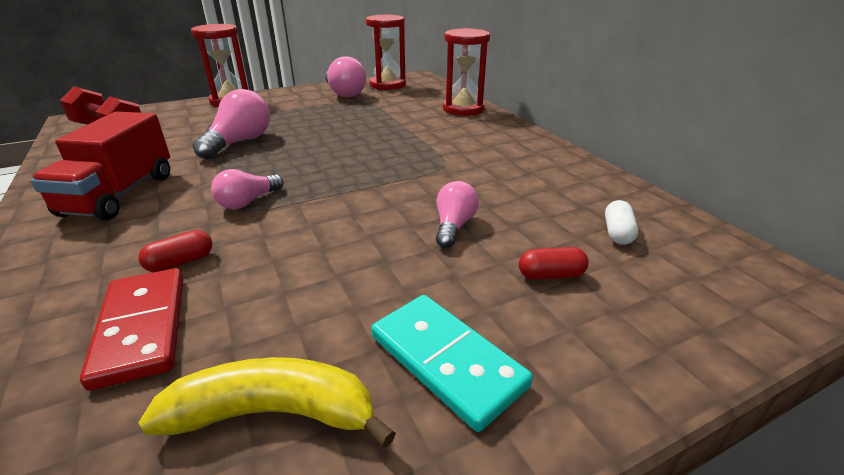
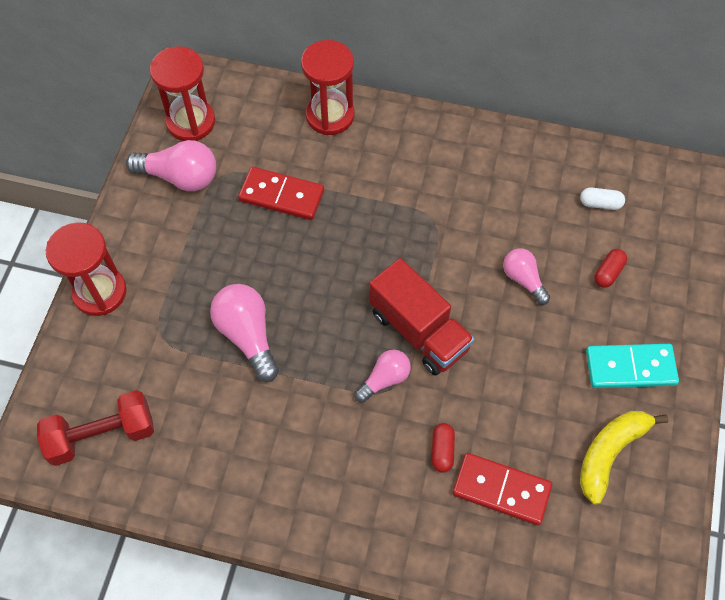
camera: 50 degrees left, 30 degrees up
red truck [30,112,170,220] -> red truck moved to [369,258,474,375]
pink light bulb [211,169,284,209] -> pink light bulb turned 120 degrees counterclockwise [354,350,411,403]
white capsule [605,200,638,245] -> white capsule turned 45 degrees counterclockwise [580,187,625,210]
none -> red domino [238,167,324,220]

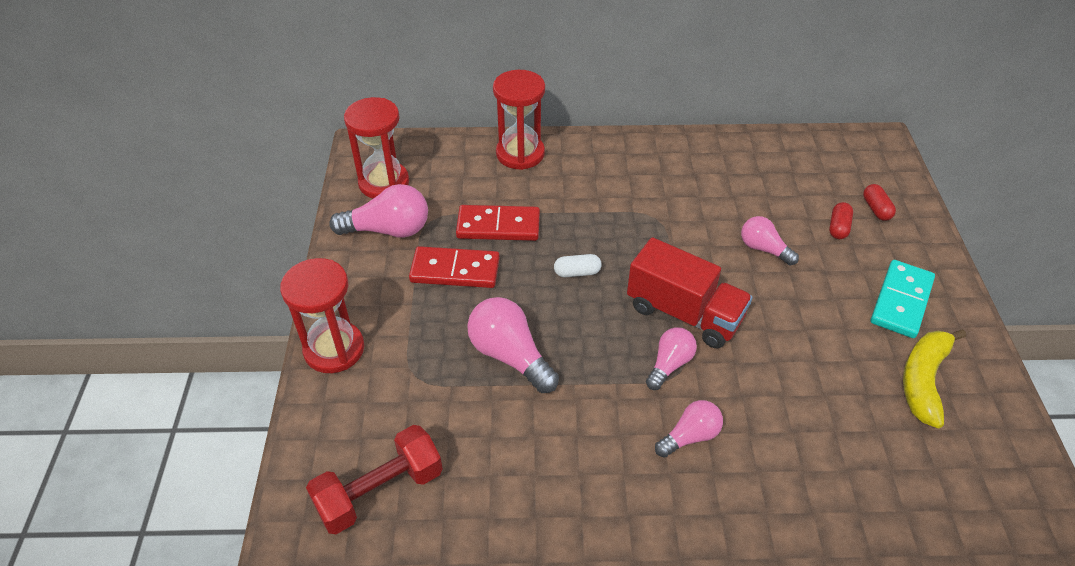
camera: 15 degrees left, 15 degrees down
red capsule [432,423,455,473] -> red capsule moved to [863,184,896,221]
red domino [452,453,552,525] -> red domino moved to [409,246,500,288]
white capsule [580,187,625,210] -> white capsule moved to [554,254,602,277]
turquoise domino [586,344,679,388] -> turquoise domino turned 45 degrees counterclockwise [871,260,935,338]
none -> pink light bulb [655,400,723,458]

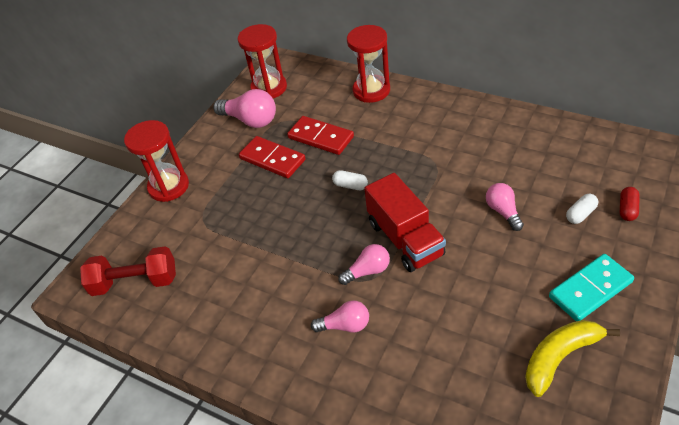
camera: 35 degrees right, 0 degrees up
pink light bulb [467,297,559,393] -> none
red capsule [829,202,853,239] -> white capsule [566,193,598,224]

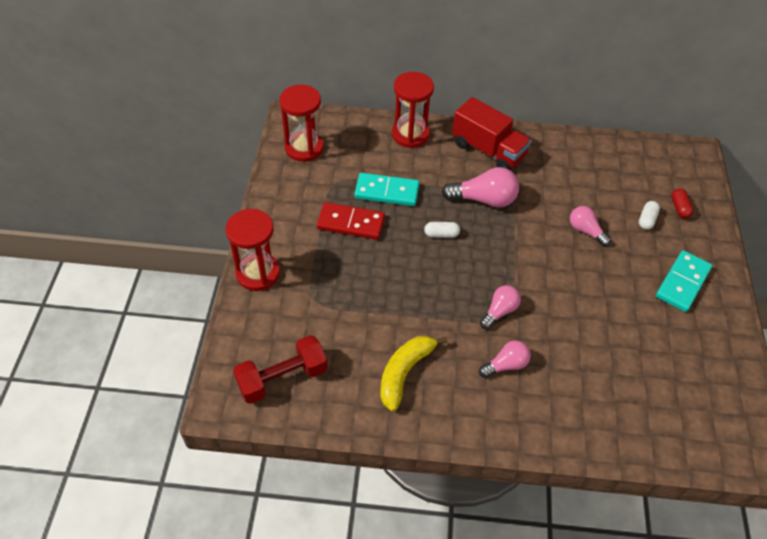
camera: 30 degrees left, 5 degrees up
pink light bulb [213,89,276,128] -> pink light bulb moved to [442,167,519,208]
red domino [287,116,354,155] -> turquoise domino [354,173,420,206]
red truck [364,173,446,272] -> red truck moved to [452,97,532,170]
yellow banana [525,320,620,397] -> yellow banana moved to [380,336,448,411]

